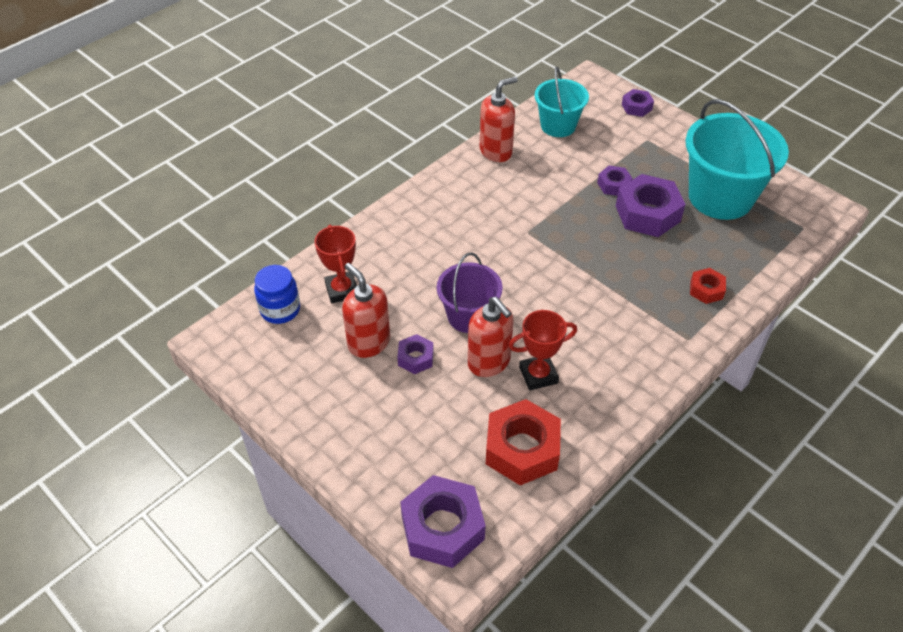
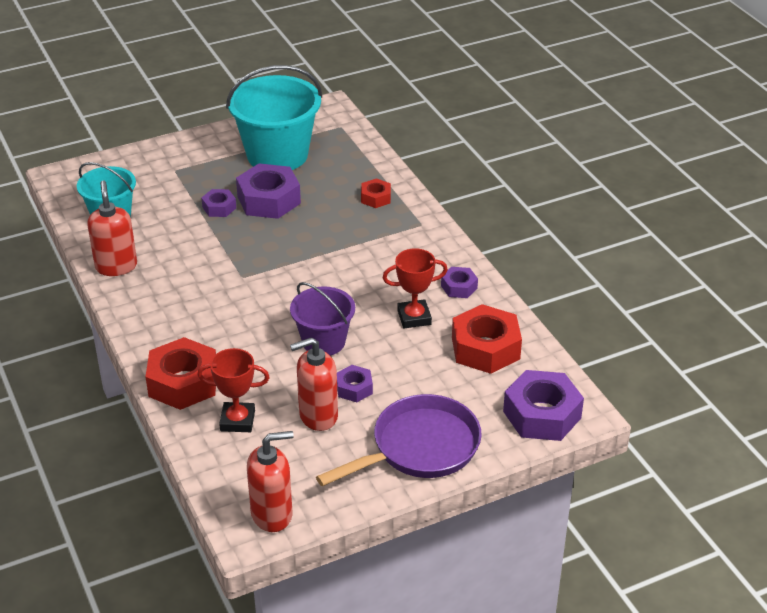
camera: 70 degrees left, 10 degrees down
blue jar [254,265,300,324] -> none
red soap dispenser [468,297,513,377] -> red soap dispenser moved to [247,431,294,532]
red trophy [509,310,577,390] -> red trophy turned 75 degrees clockwise [383,248,448,329]
purple nut [622,89,654,117] -> purple nut moved to [441,267,478,298]
none -> red nut [145,337,216,410]
none -> purple pan [316,394,482,486]

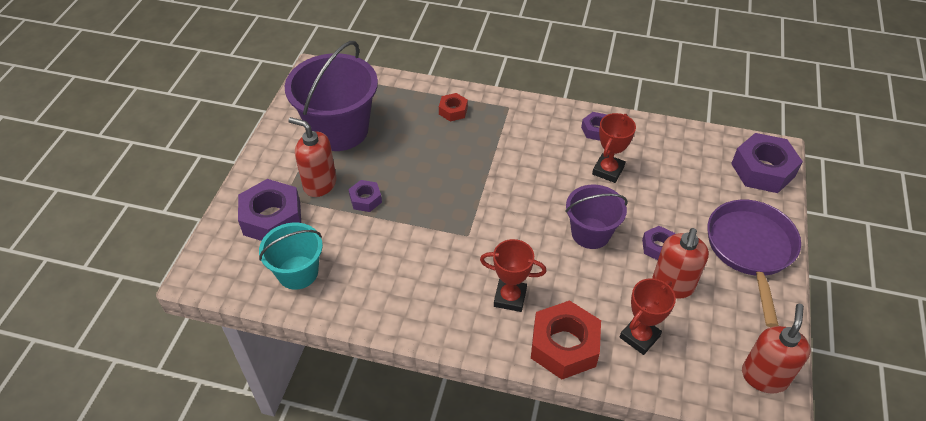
camera: 50 degrees left, 10 degrees up
red soap dispenser [87,180,137,276] -> red soap dispenser moved to [288,117,337,197]
turquoise bucket [226,65,322,170] -> purple bucket [285,41,378,151]
purple nut [236,163,301,219] -> purple nut moved to [238,179,301,241]
red nut [452,304,522,374] -> none
none -> red trophy [480,239,546,312]

